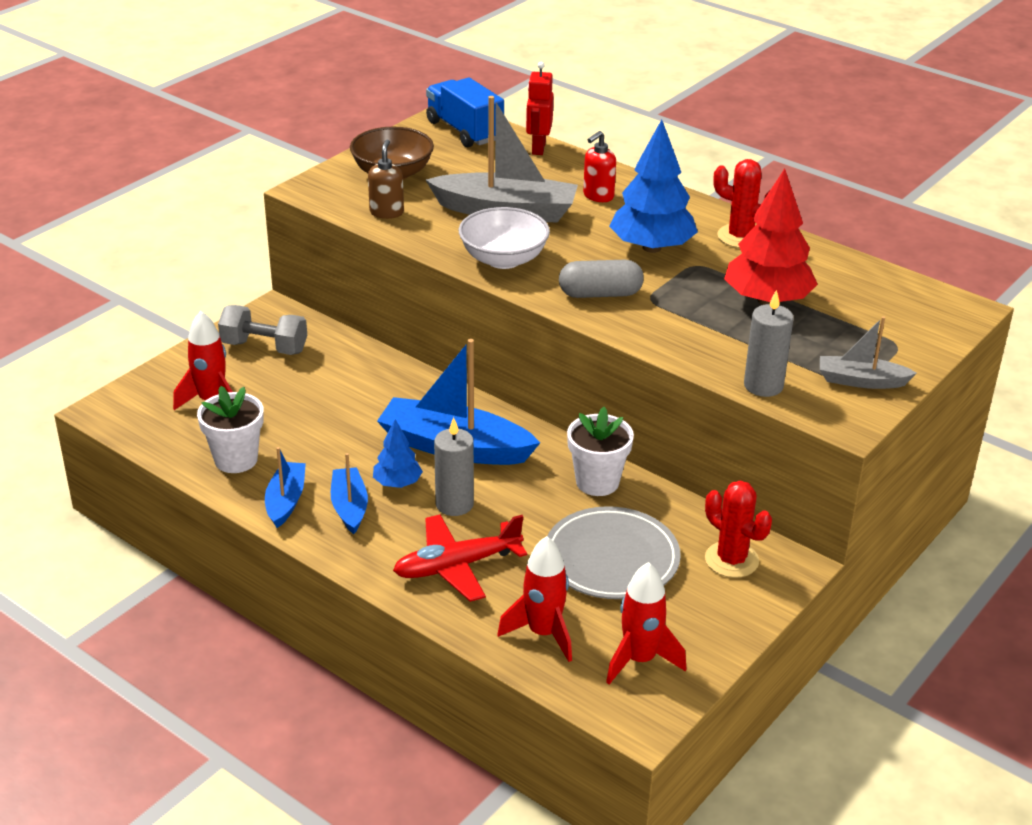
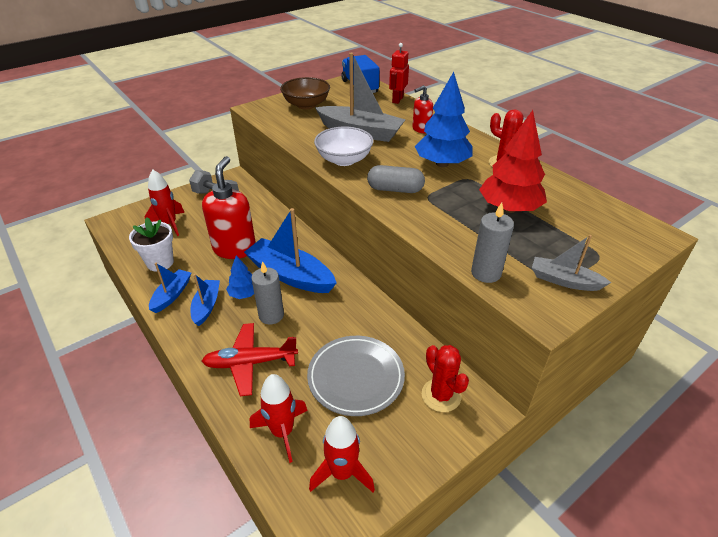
camera: 15 degrees right, 5 degrees up
brown soap dispenser [368,139,404,219] -> none
white flower pot [567,407,634,496] -> none
none -> red soap dispenser [202,156,256,259]

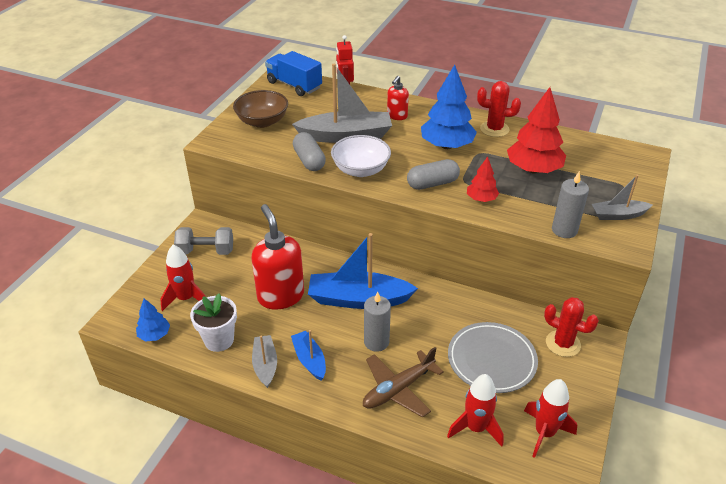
camera: 30 degrees left, 0 degrees up
blue boat [149,263,191,313] -> grey boat [252,335,277,388]
red plane [202,323,298,396] -> brown plane [363,347,444,418]
blue tree [226,255,254,299] -> blue tree moved to [136,298,170,342]
none -> grey capsule [293,132,326,171]
none -> red tree [467,156,499,202]

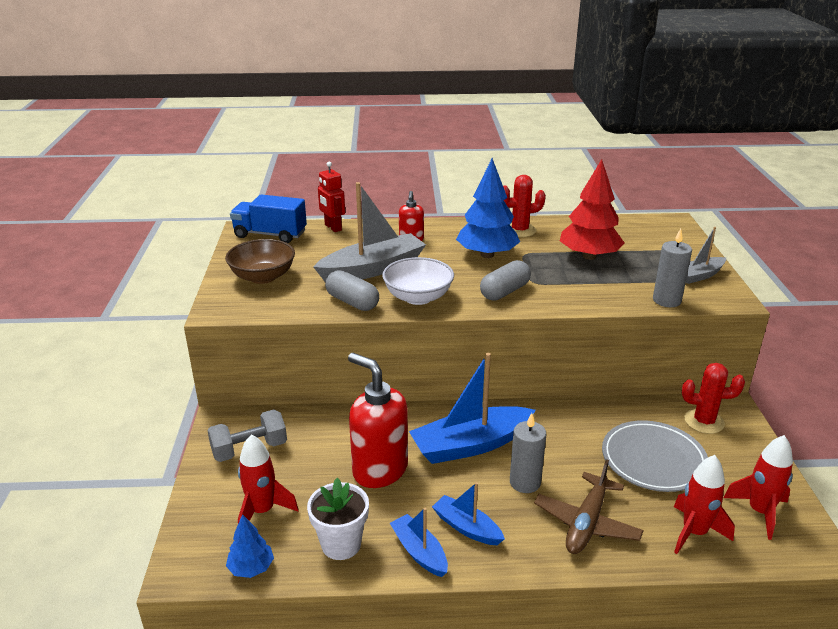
camera: 25 degrees left, 10 degrees down
grey boat [252,335,277,388] -> blue boat [390,508,448,577]
red tree [467,156,499,202] -> none

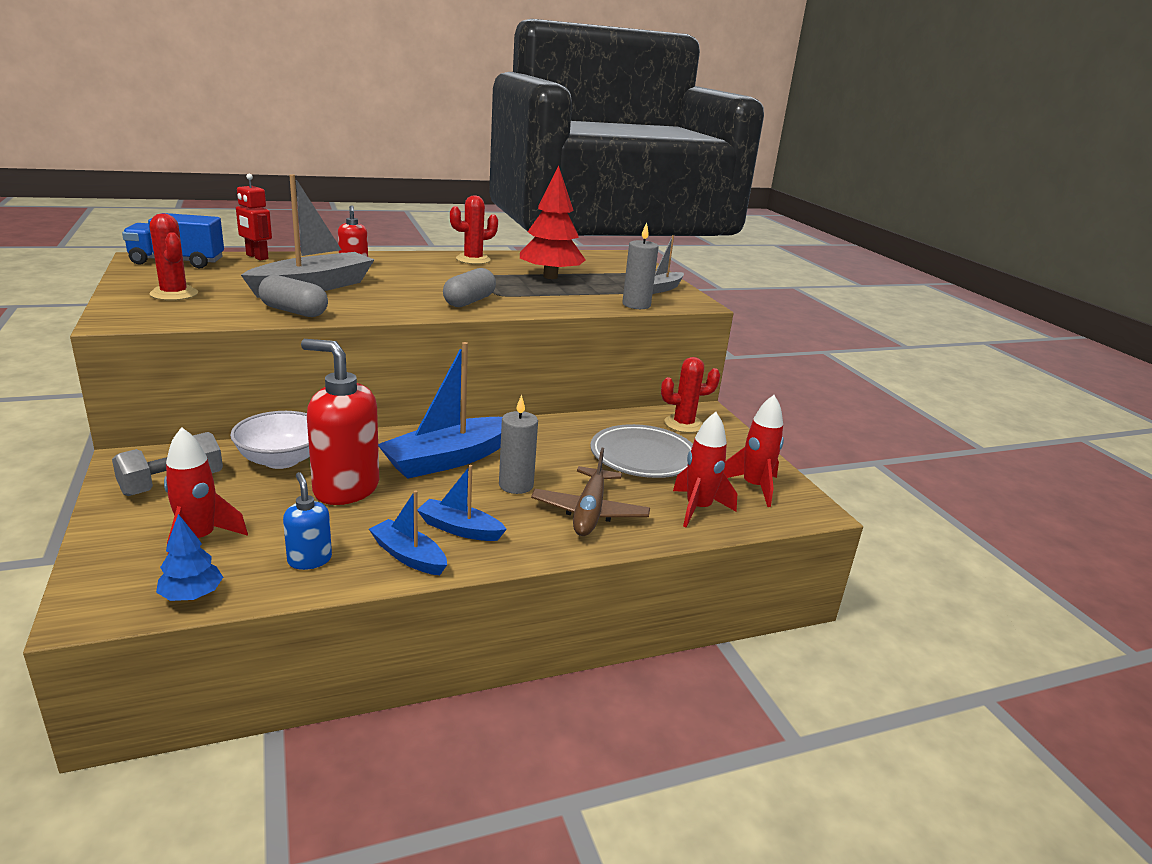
camera: 20 degrees left, 5 degrees down
brown bowl [225,239,295,284] -> red cactus [149,214,198,301]
white flower pot [307,478,369,560] -> blue soap dispenser [283,472,332,570]
white bowl [382,257,454,305] -> white bowl moved to [230,411,310,469]
blue tree [456,158,520,258] -> none

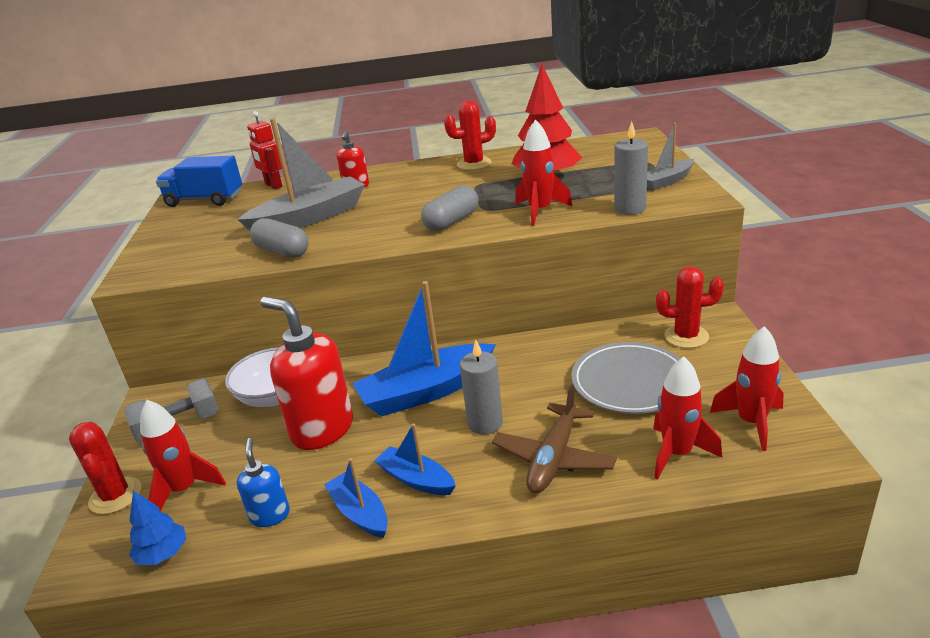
camera: 20 degrees right, 5 degrees up
red cactus [149,214,198,301] -> red cactus moved to [69,422,141,515]
none -> red rocket [515,119,572,226]

